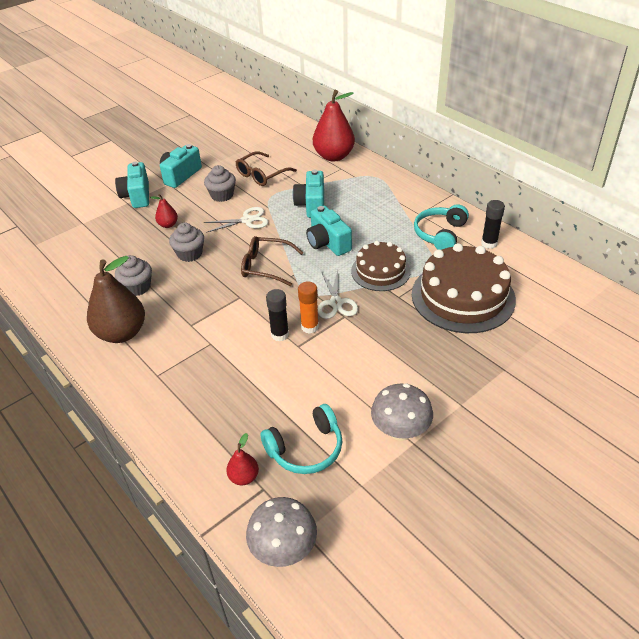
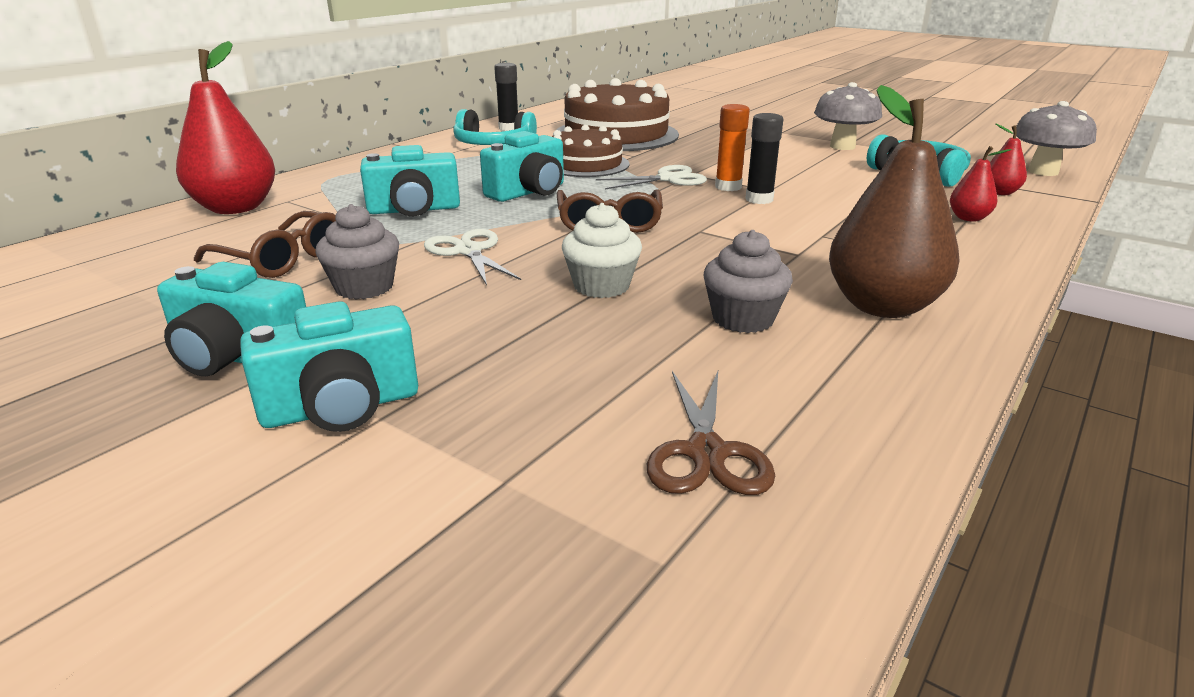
camera: 105 degrees left, 15 degrees down
red pear [150,194,178,228] -> red pear moved to [950,146,1012,222]
grey cupcake [169,222,204,262] -> white cupcake [562,203,642,298]
none -> brown scissors [647,371,775,495]

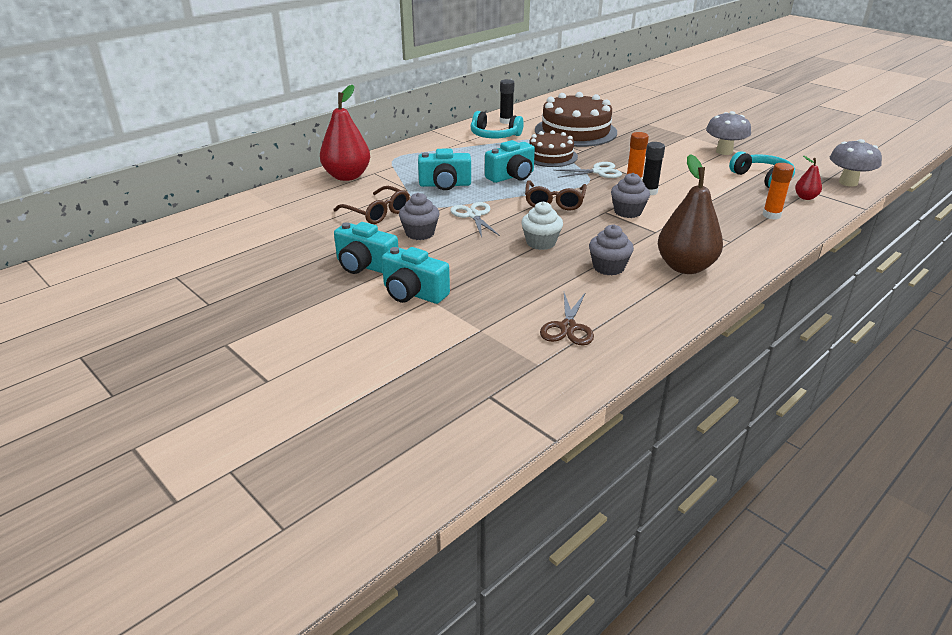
camera: 10 degrees right, 5 degrees up
turquoise camera [240,301,418,432] -> turquoise camera turned 45 degrees clockwise [382,247,450,304]
red pear [950,146,1012,222] -> orange glue stick [763,163,794,220]
none -> grey cupcake [611,173,650,218]

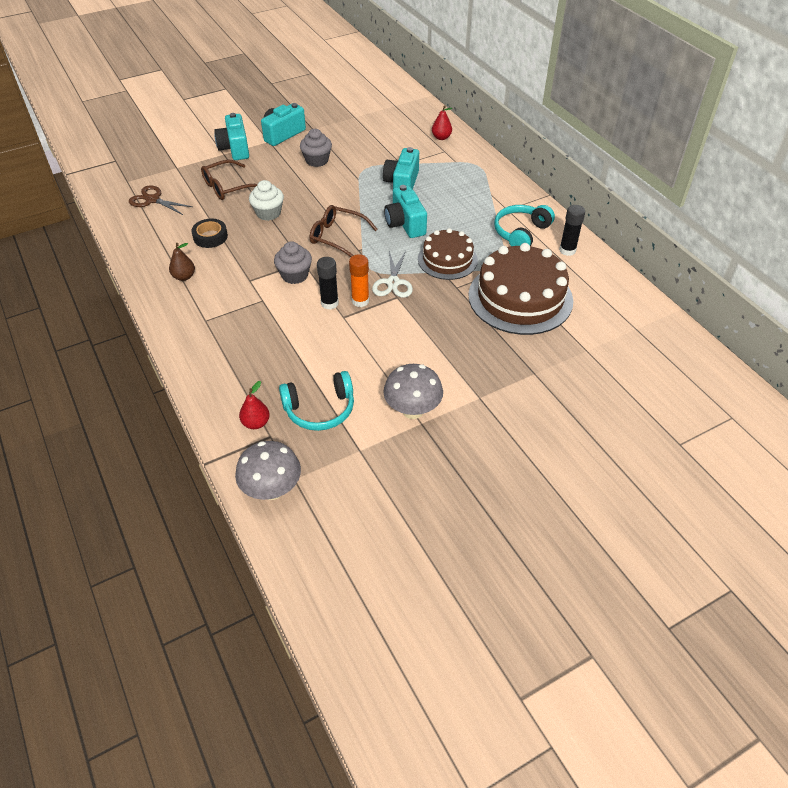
camera: 105 degrees right, 15 degrees up
red pear [320,85,370,181] -> red pear [432,105,452,140], size x0.47
brown glasses [334,186,410,224] -> brown glasses moved to [201,160,258,200]
turquoise camera [382,247,450,304] -> turquoise camera turned 60 degrees counterclockwise [214,113,249,160]
white scissors [450,202,500,238] -> none
grey cupcake [589,225,634,275] -> black tape [191,219,228,248]
brown pear [658,154,723,274] -> brown pear [169,243,195,281], size x0.47
orange glue stick [763,163,794,220] -> none

